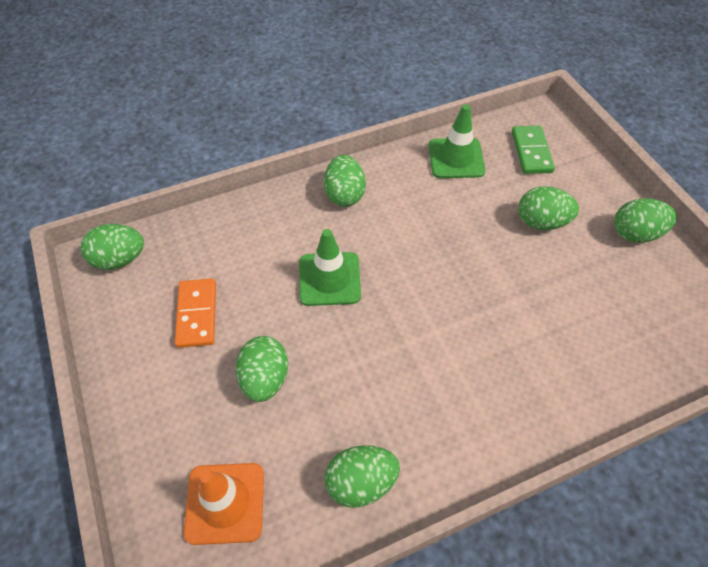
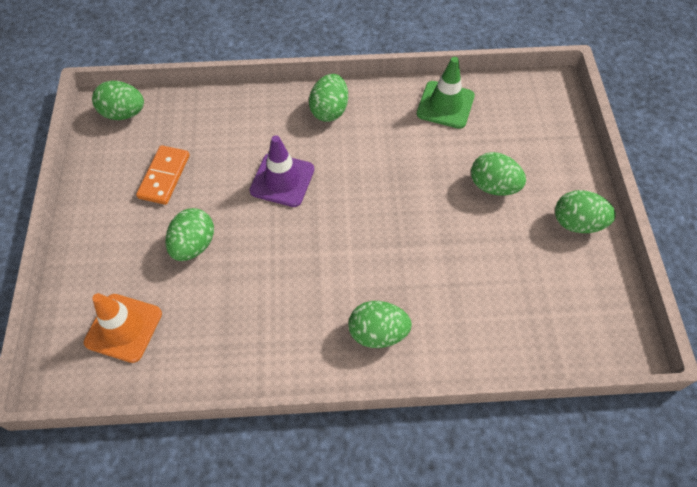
camera: 20 degrees right, 5 degrees up
green traffic cone [299,229,361,306] -> purple traffic cone [250,135,314,207]
green egg [324,445,400,508] -> green egg moved to [348,301,412,348]
green domino [512,126,555,174] -> none

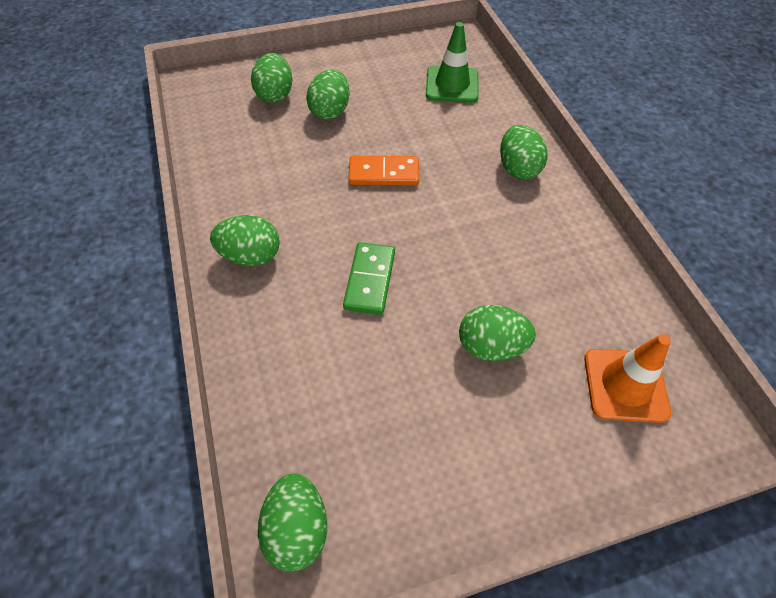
camera: 105 degrees left, 5 degrees down
orange domino [136,145,190,205] -> orange domino moved to [348,155,419,186]
purple traffic cone [250,135,314,207] -> green domino [343,242,395,315]
green traffic cone [417,57,475,129] -> green traffic cone moved to [426,22,479,103]
green egg [555,190,616,233] -> green egg moved to [251,53,293,103]

